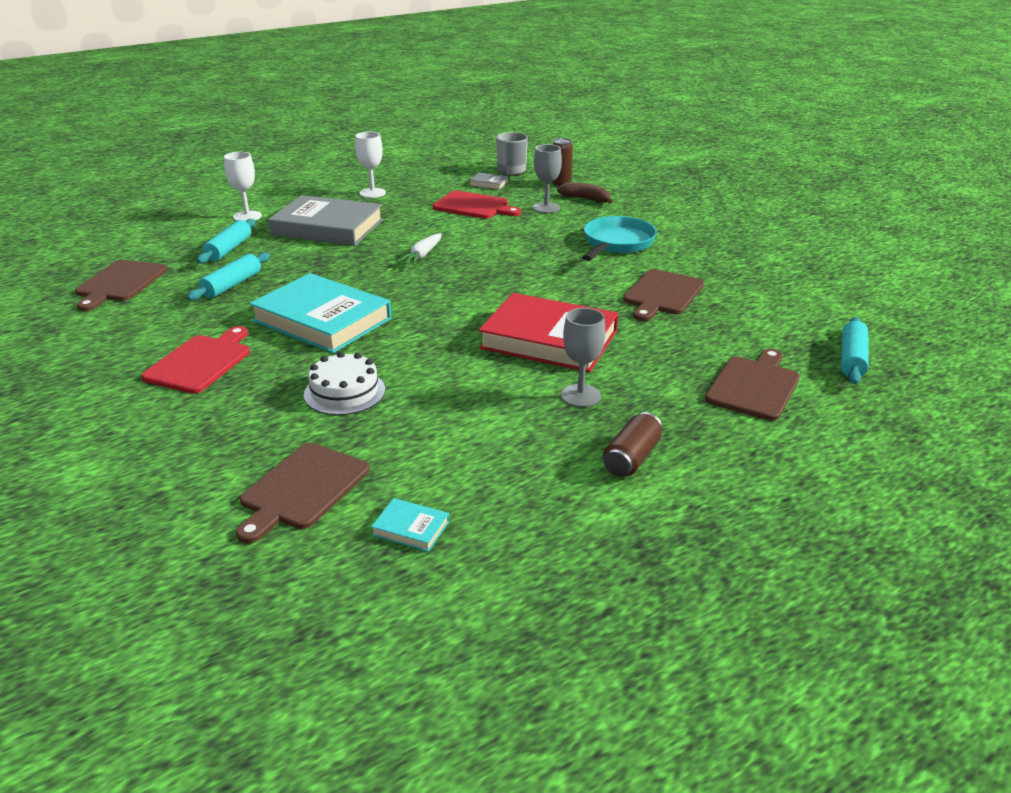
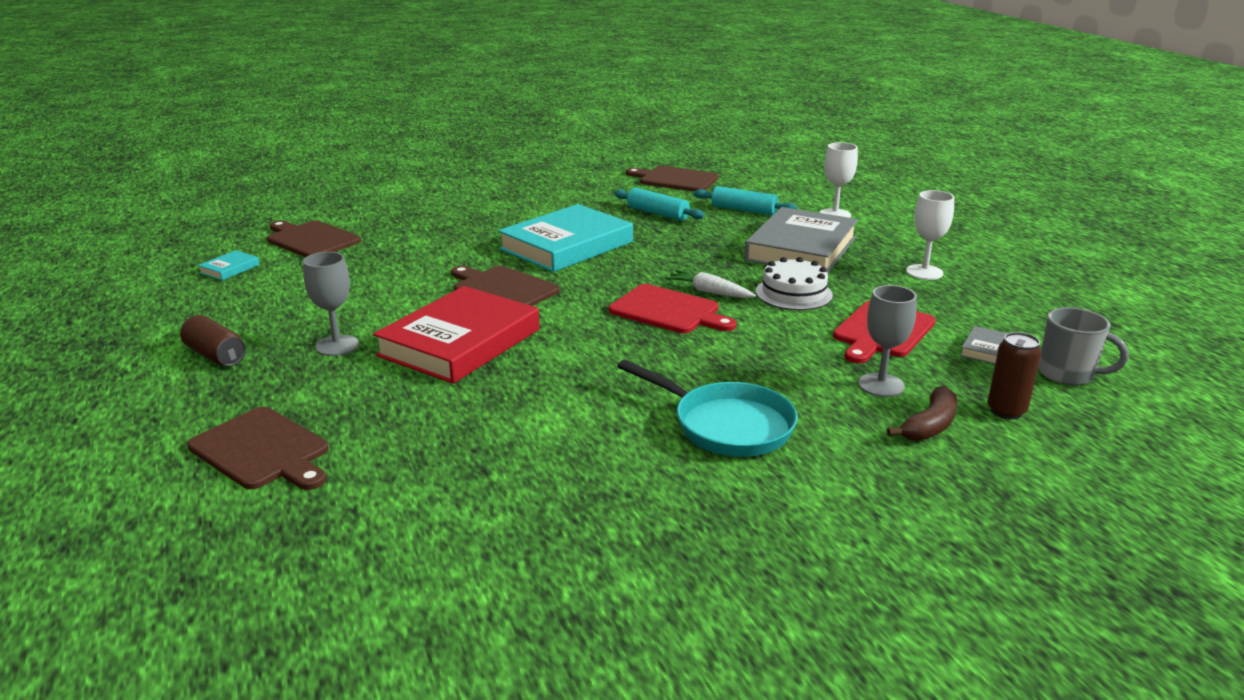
camera: 100 degrees right, 5 degrees down
red cutting board [141,326,250,394] -> red cutting board moved to [609,284,737,333]
white cake [304,352,385,415] -> white cake moved to [756,257,833,310]
brown cutting board [623,269,704,321] -> brown cutting board moved to [451,266,560,306]
turquoise rolling pin [841,317,869,384] -> none

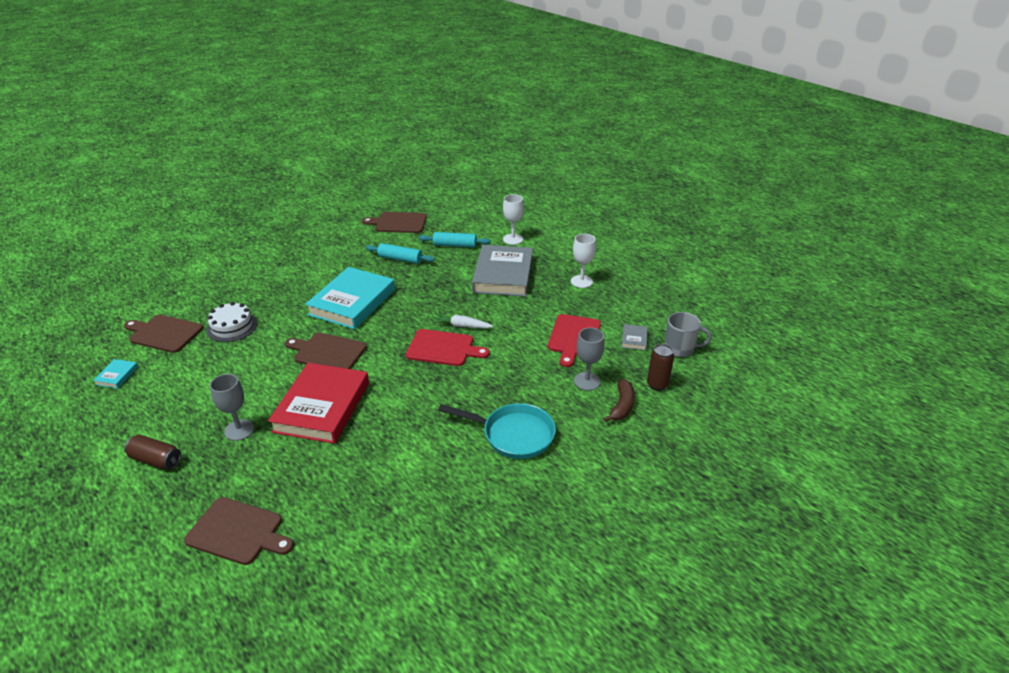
camera: 20 degrees left, 10 degrees up
white cake [756,257,833,310] -> white cake moved to [206,302,257,342]

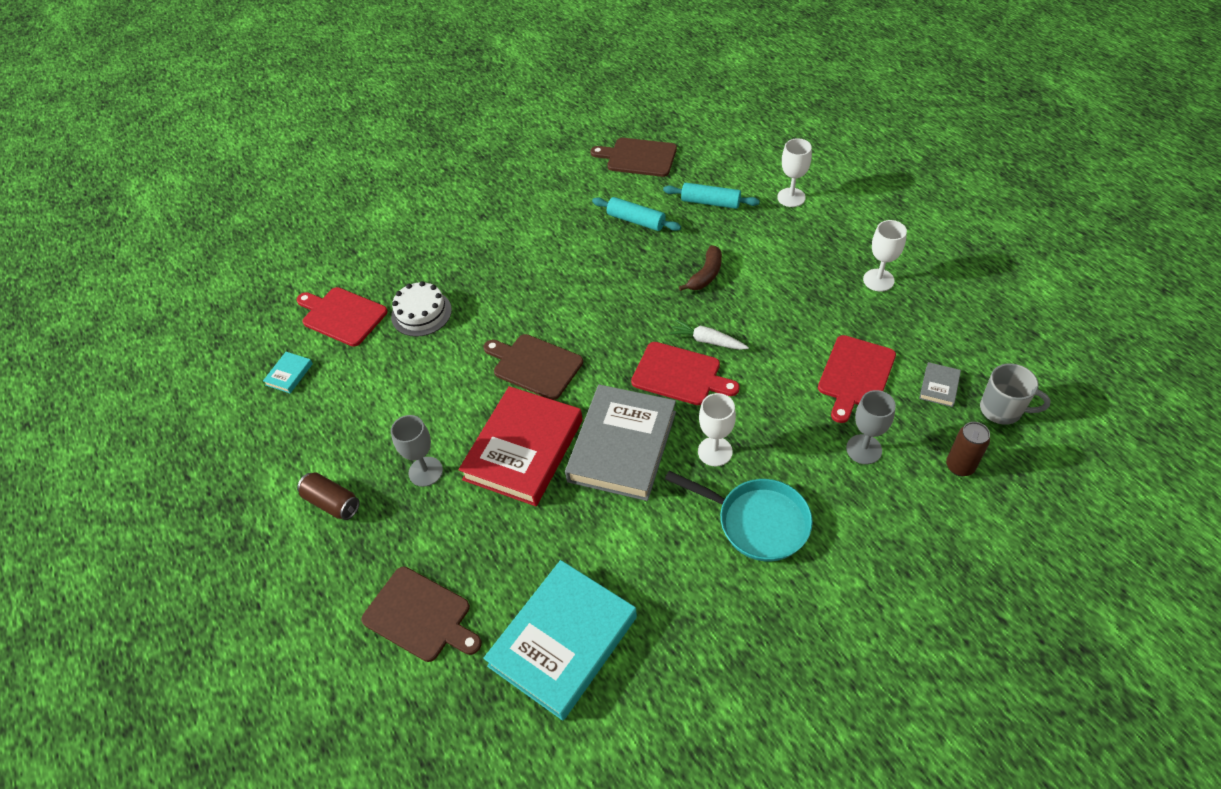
camera: 15 degrees right, 15 degrees up
brown cutting board [124,315,203,353] -> red cutting board [297,287,388,347]
turquoise book [305,267,395,329] -> turquoise book moved to [483,560,637,721]
grey book [472,245,533,296] -> grey book moved to [565,384,676,501]
brown banana [603,379,635,422] -> brown banana moved to [679,245,722,291]
none -> white goblet [698,393,736,466]

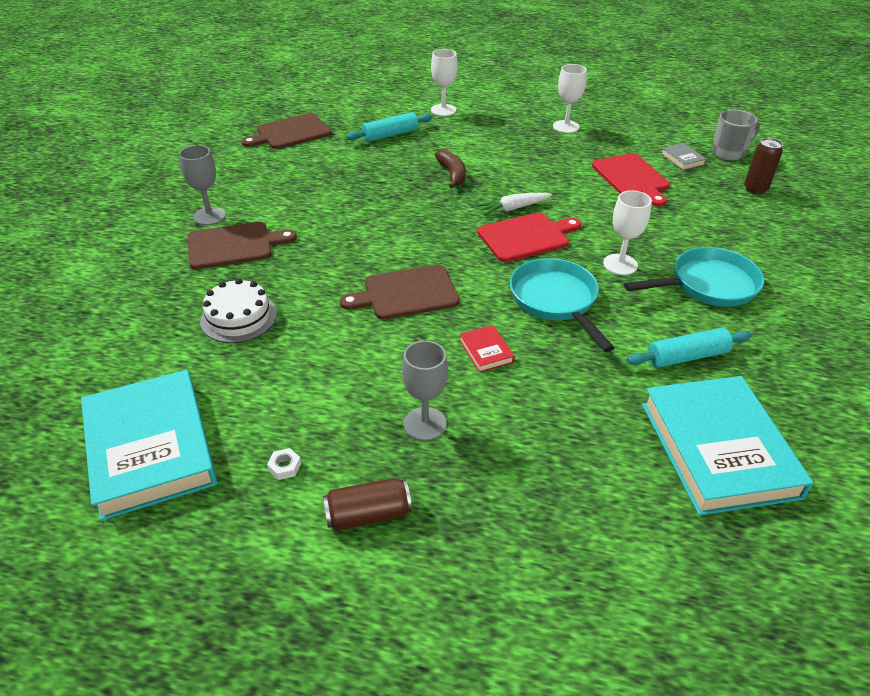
camera: 50 degrees left, 10 degrees down
turquoise book [263,352,313,393] -> turquoise book [81,370,217,521], size x2.49
red cutting board [297,287,388,347] -> none
brown cutting board [361,566,482,662] -> brown cutting board moved to [188,222,297,269]
red book [458,386,583,506] -> red book [459,325,515,373], size x0.40
grey book [565,384,676,501] -> turquoise pan [510,258,615,352]
turquoise rolling pin [592,197,681,231] -> turquoise rolling pin moved to [627,328,752,368]
grey goblet [846,390,896,464] -> grey goblet moved to [179,145,226,225]
none -> white nut [267,448,301,480]

